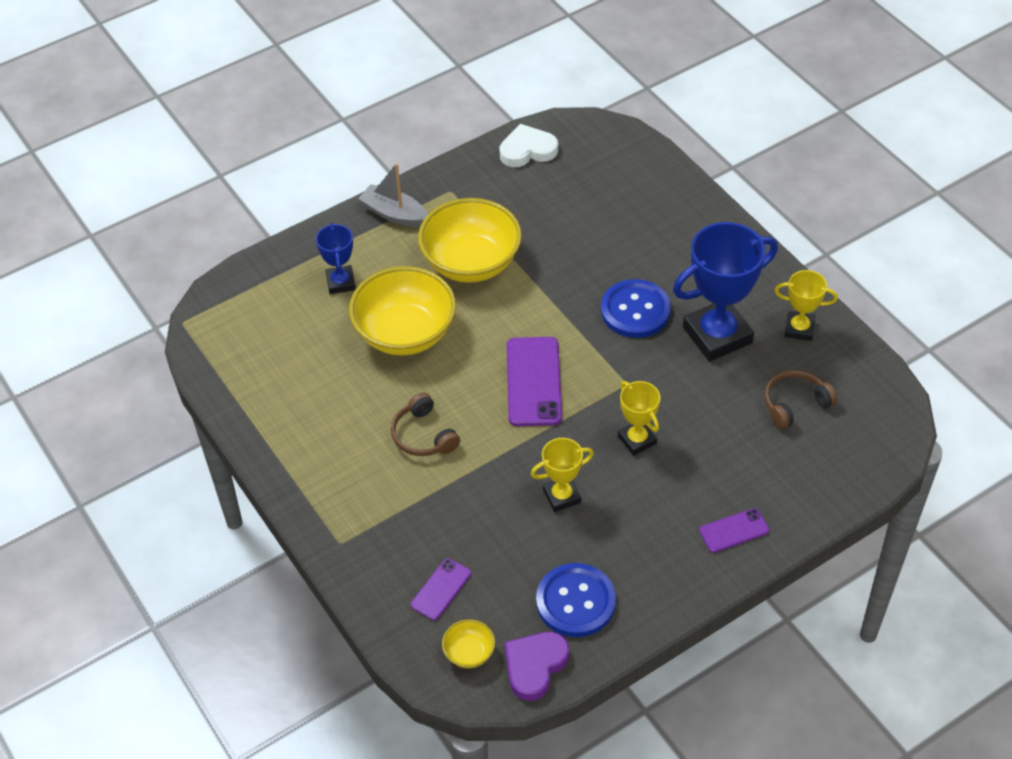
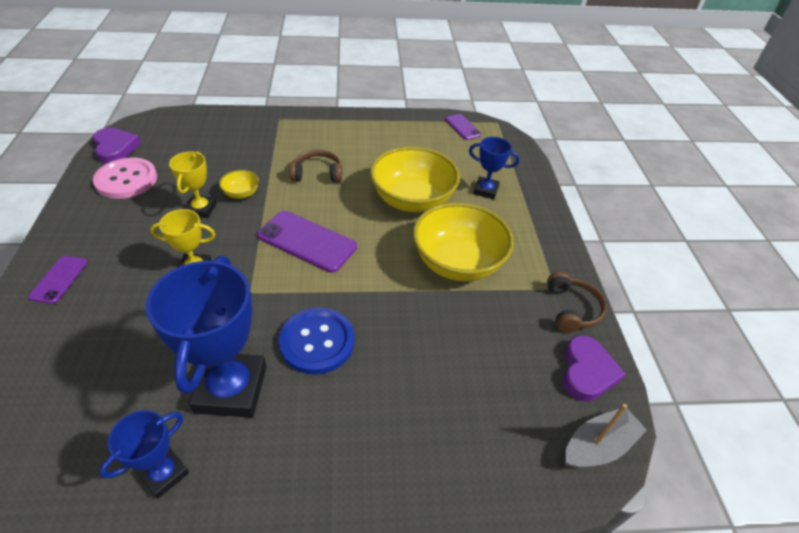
camera: 115 degrees right, 5 degrees down
grey boat [358,163,428,227] -> grey boat moved to [564,404,647,468]
purple phone [411,558,471,620] -> purple phone moved to [445,114,481,140]
yellow bowl [442,619,495,668] -> yellow bowl moved to [219,170,259,199]
white heart [499,124,558,167] -> purple heart [563,335,626,401]
blue button [536,563,616,637] -> pink button [93,157,157,199]
brown headphones [764,370,837,429] -> brown headphones moved to [547,272,607,333]
yellow trophy [774,270,838,341] -> blue trophy [100,410,189,499]

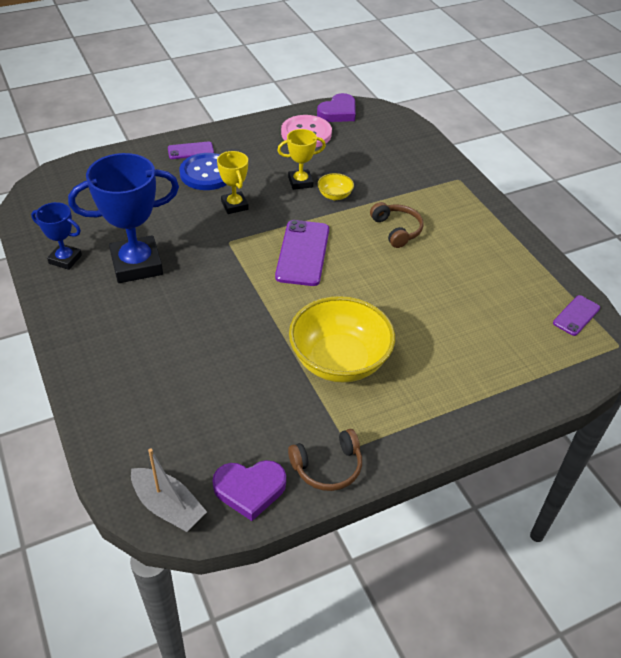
camera: 70 degrees right, 0 degrees up
blue button [278,307,354,374] -> blue button moved to [180,153,226,190]
yellow bowl [370,147,460,212] -> none
blue trophy [469,137,519,199] -> none

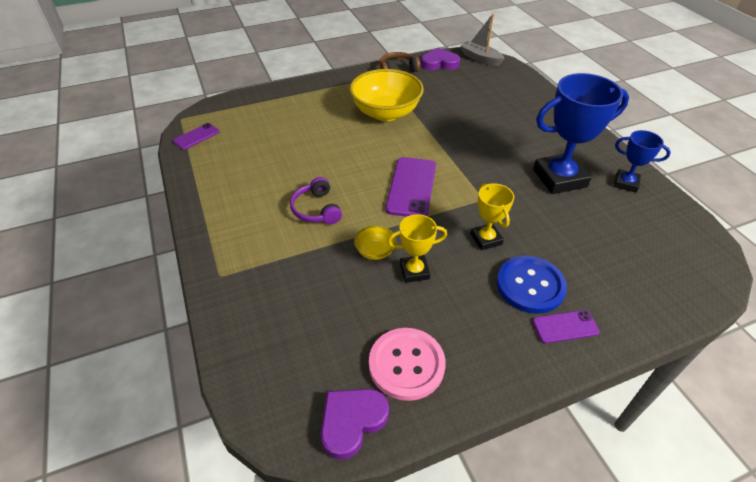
camera: 175 degrees left, 0 degrees up
brown headphones [370,202,424,248] -> purple headphones [290,177,342,224]

